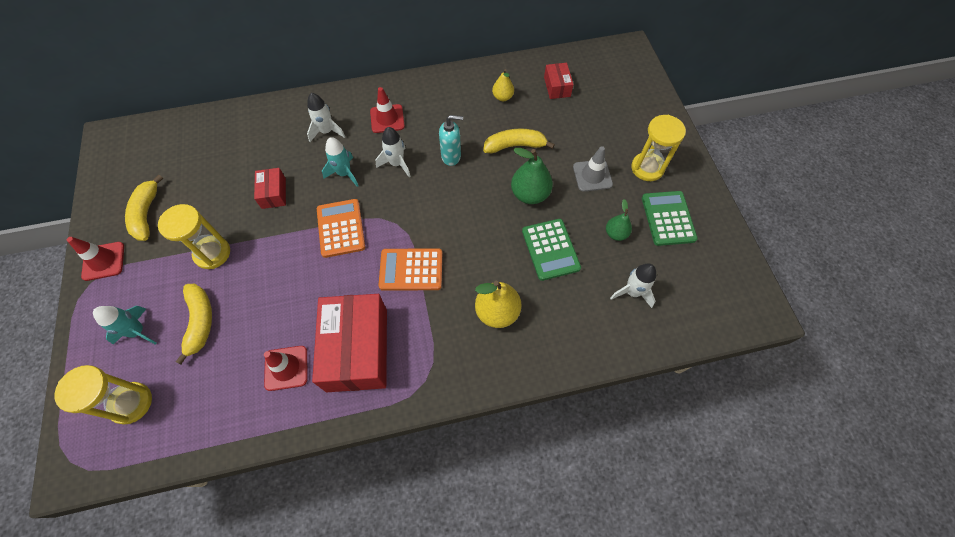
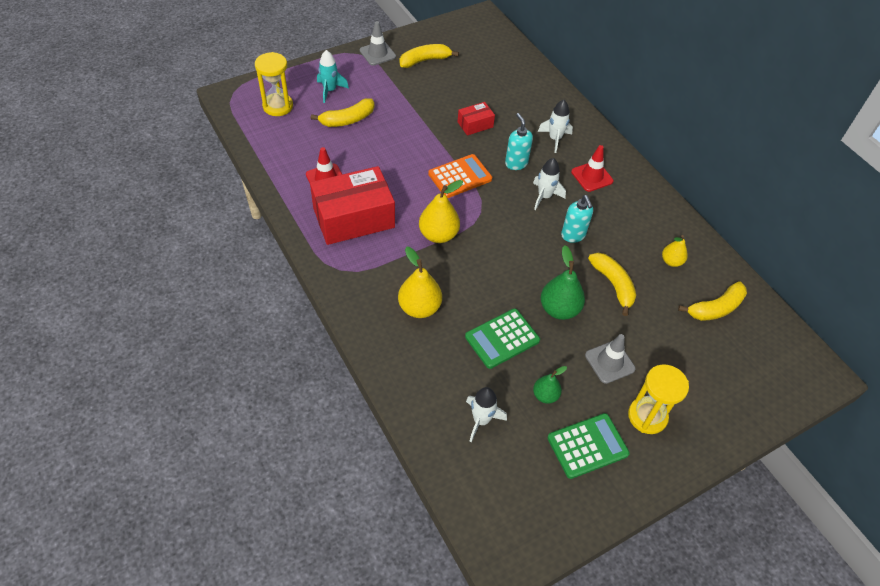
camera: 70 degrees right, 10 degrees down
red traffic cone [67,237,124,281] -> grey traffic cone [360,21,396,66]
yellow hourglass [158,204,230,269] -> none
turquoise rocket [322,137,358,187] -> turquoise soap dispenser [505,113,533,170]
orange calculator [378,248,442,291] -> yellow pear [419,180,463,243]
red box [544,63,574,99] -> yellow banana [678,281,747,321]

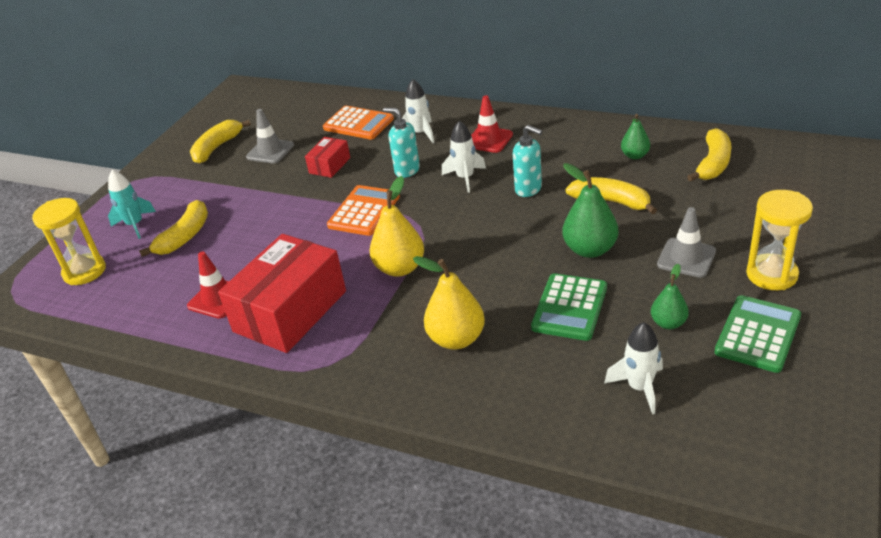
camera: 30 degrees left, 15 degrees down
grey traffic cone [360,21,396,66] -> grey traffic cone moved to [246,109,294,164]
yellow pear [662,235,688,267] -> green pear [621,114,650,159]
none -> orange calculator [323,106,394,140]

